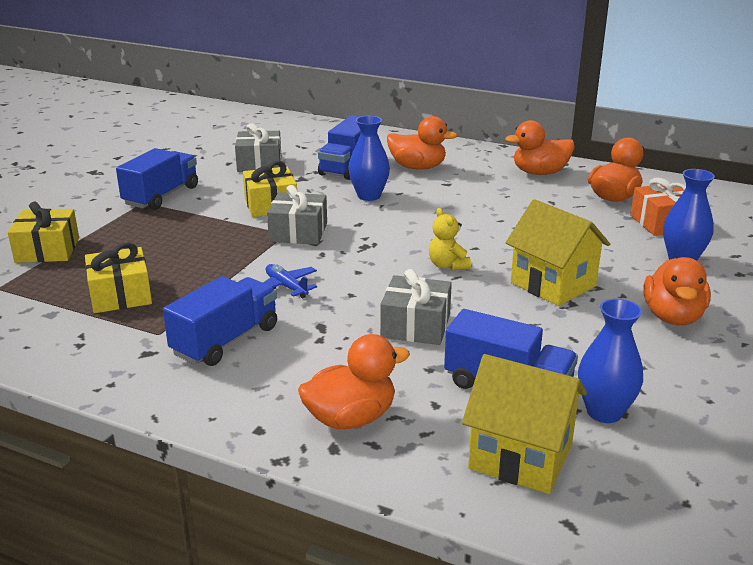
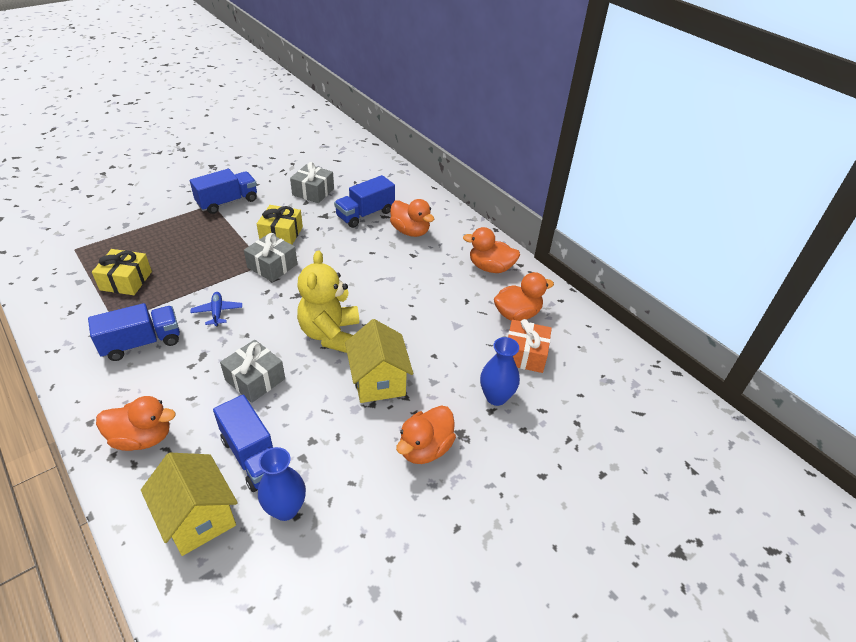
camera: 25 degrees right, 15 degrees up
yellow gift [8,202,79,263] -> none
blue vase [348,116,390,201] -> none
yellow teddy bear [429,208,471,271] -> yellow teddy bear [297,250,359,353], size x2.05

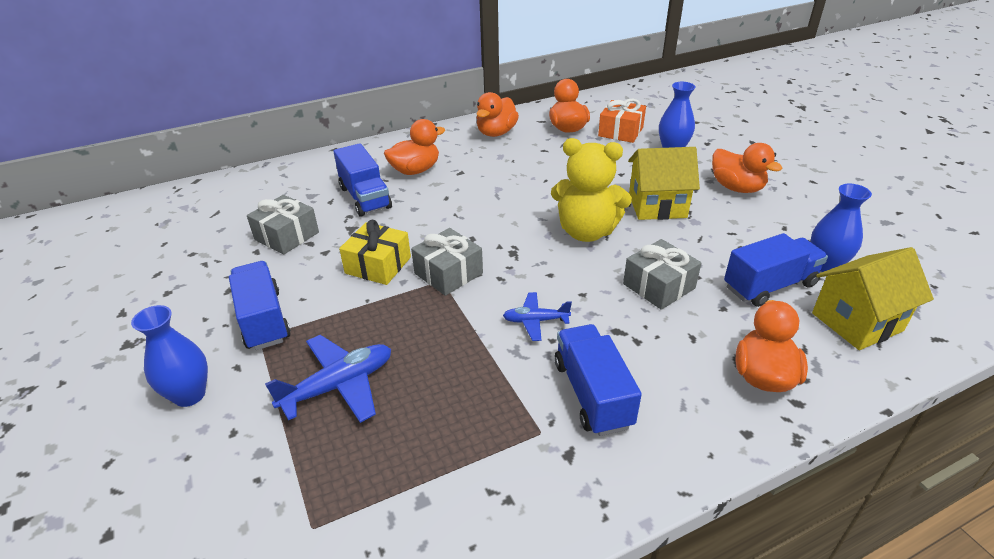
camera: 75 degrees left, 5 degrees down
yellow gift [92,249,152,295] -> none
none -> blue vase [131,305,208,407]
none -> blue plane [265,335,391,423]

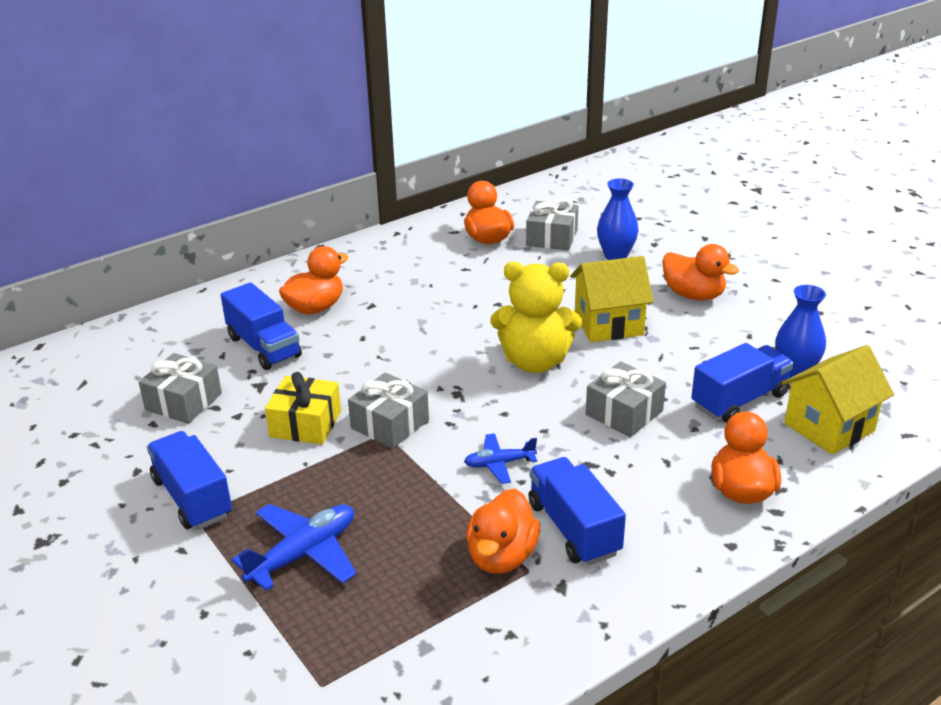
camera: 10 degrees left, 5 degrees down
blue vase [131,305,208,407] -> none
orange duck [476,92,519,137] -> orange duck moved to [466,489,540,574]
orange gift [598,99,646,143] -> grey gift [526,199,578,251]

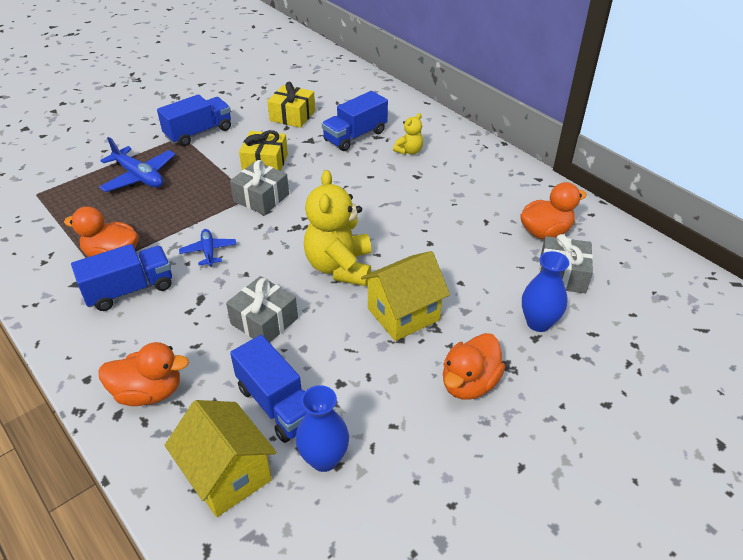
camera: 85 degrees right, 10 degrees up
grey gift [139,353,222,424] -> yellow gift [267,82,315,128]
orange duck [279,246,348,314] -> yellow teddy bear [393,113,423,155]
yellow house [570,256,653,342] -> yellow house turned 75 degrees clockwise [361,251,450,341]

